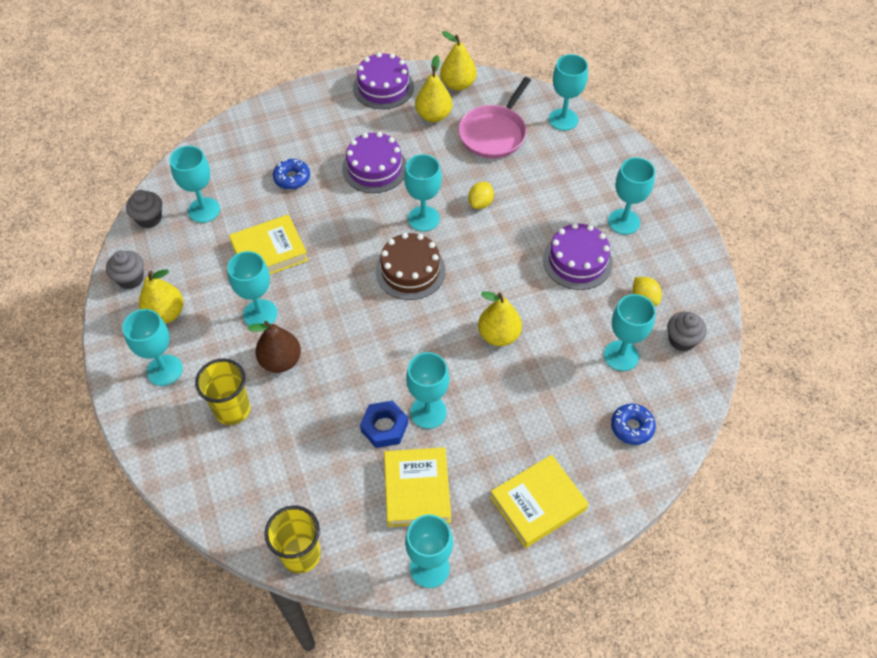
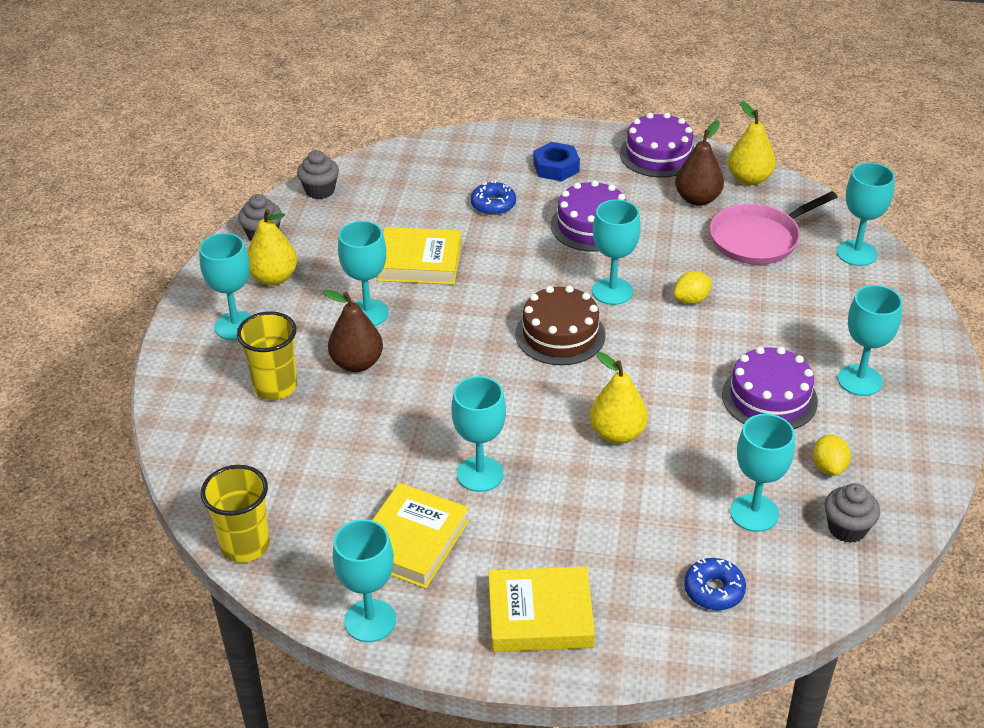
camera: 30 degrees right, 15 degrees down
turquoise goblet [170,146,220,223] -> none
blue nut [360,400,408,448] -> blue nut moved to [533,142,580,181]
yellow pear [415,55,452,122] -> brown pear [675,121,724,206]

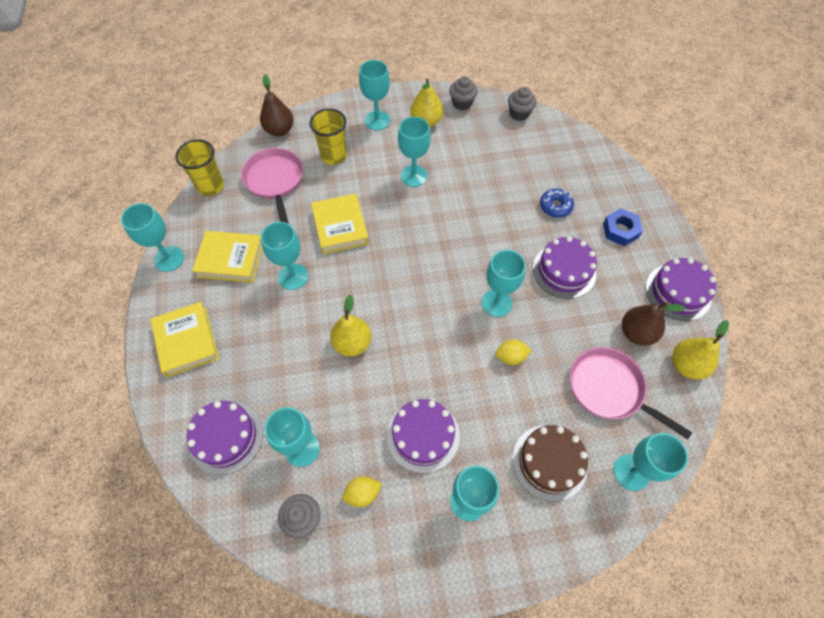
camera: 70 degrees right, 20 degrees up
brown pear [323,290,383,372] -> brown pear moved to [260,75,294,136]
yellow book [377,227,461,285] -> yellow book moved to [311,194,369,254]
brown cake [515,285,606,365] -> brown cake moved to [512,425,588,502]
yellow lemon [674,271,712,304] -> yellow lemon turned 45 degrees counterclockwise [495,339,532,365]
blue donut [684,558,746,610] -> purple cake [187,401,263,475]
none -> pink pan [241,148,303,224]

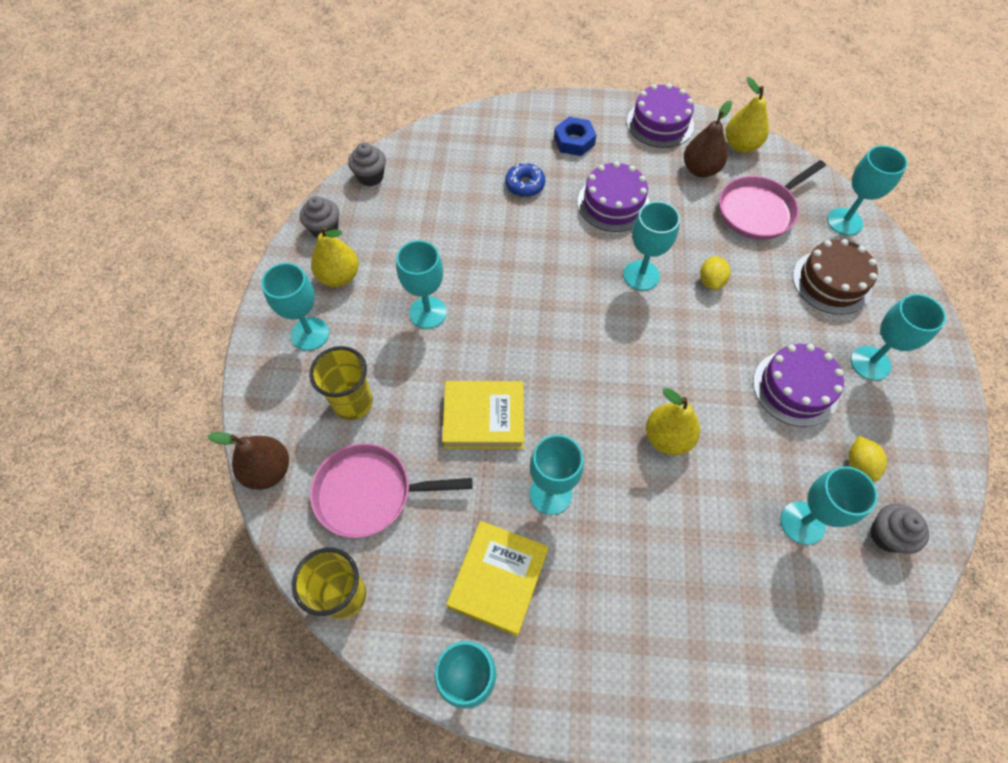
camera: 75 degrees left, 0 degrees up
yellow book [150,302,219,377] -> none
purple cake [187,401,263,475] -> none

